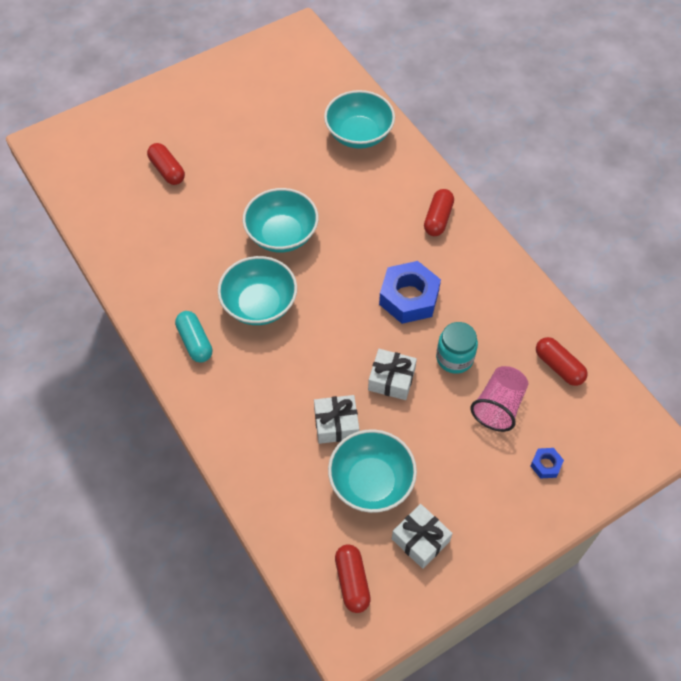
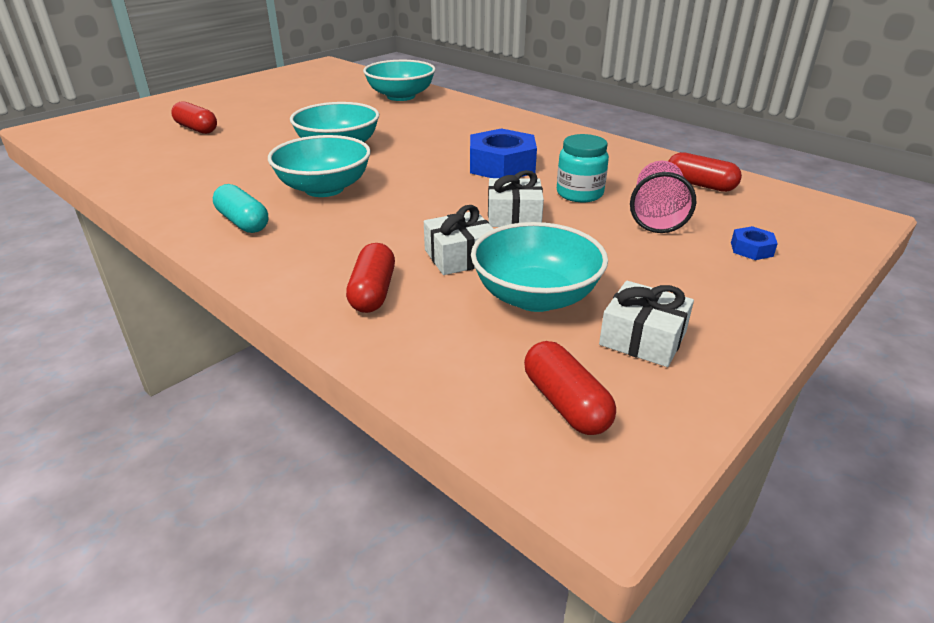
camera: 15 degrees left, 25 degrees down
red capsule [424,189,454,236] -> red capsule moved to [346,243,395,313]

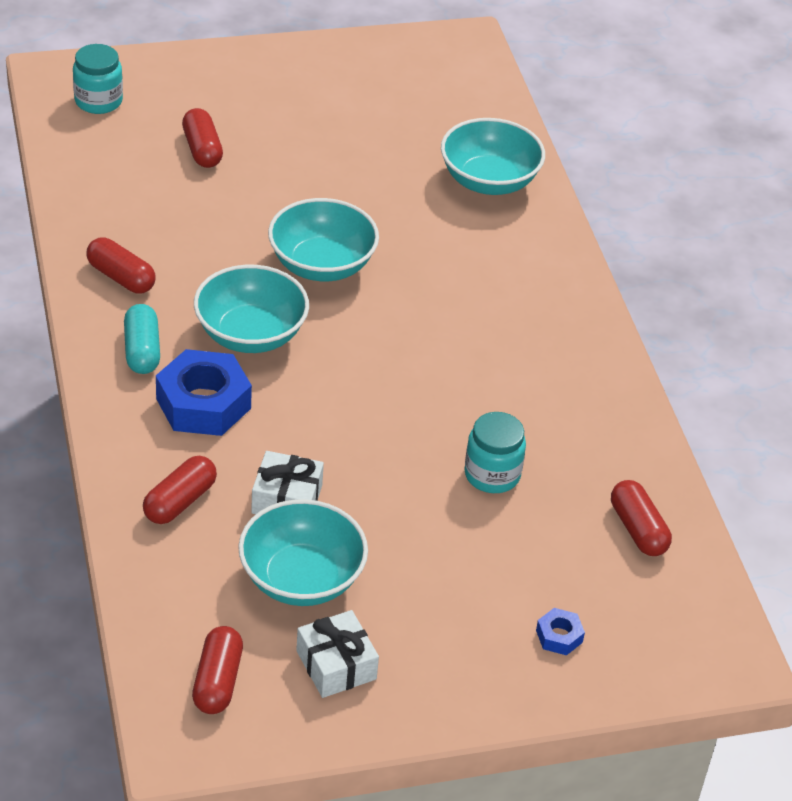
camera: 30 degrees right, 10 degrees up
blue nut [470,128,537,178] -> blue nut moved to [156,349,252,436]
white gift [488,170,544,227] -> none
pink cup [630,161,696,233] -> none
none -> turquoise jar [73,44,123,114]
none -> red capsule [86,237,156,294]

